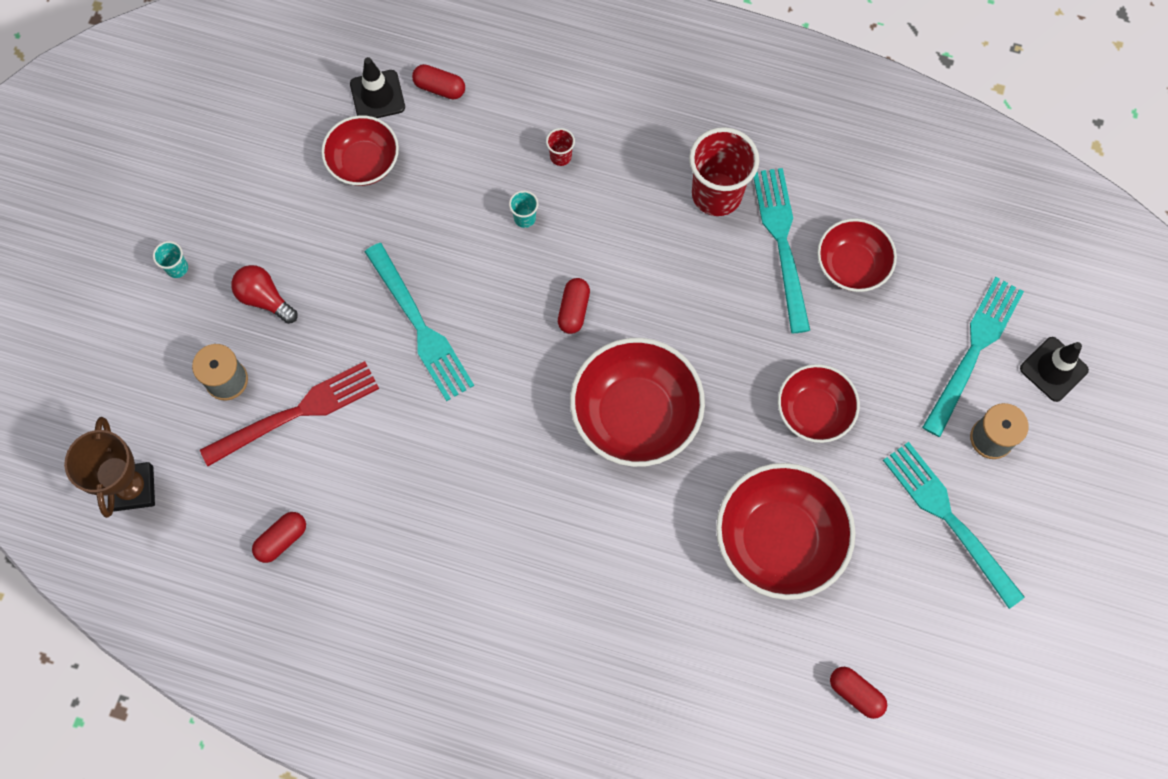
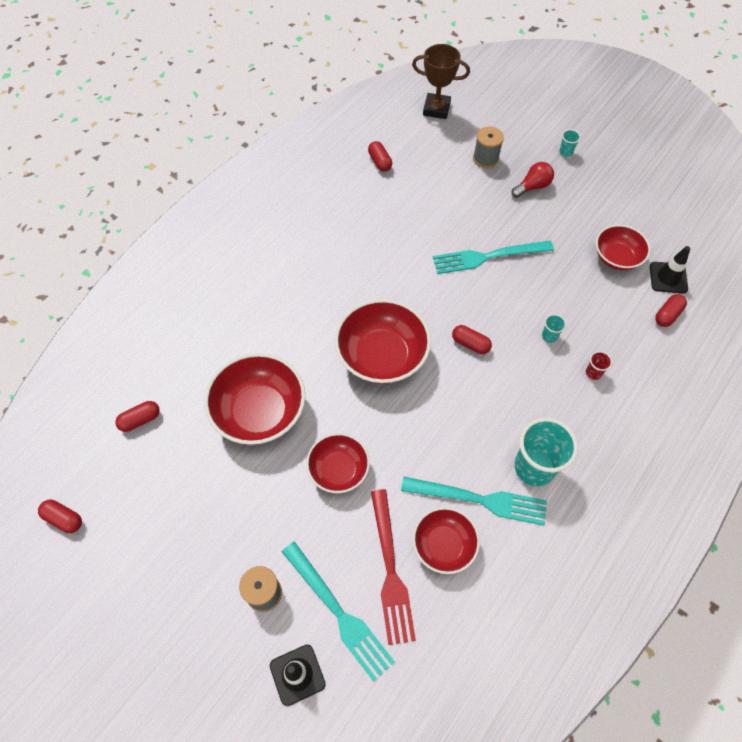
camera: 110 degrees right, 10 degrees down
red fork [200,361,379,466] -> red fork moved to [371,489,416,645]
red cup [689,127,759,216] -> turquoise cup [515,418,578,486]
turquoise fork [883,442,1025,609] -> none
none -> red capsule [38,500,82,533]

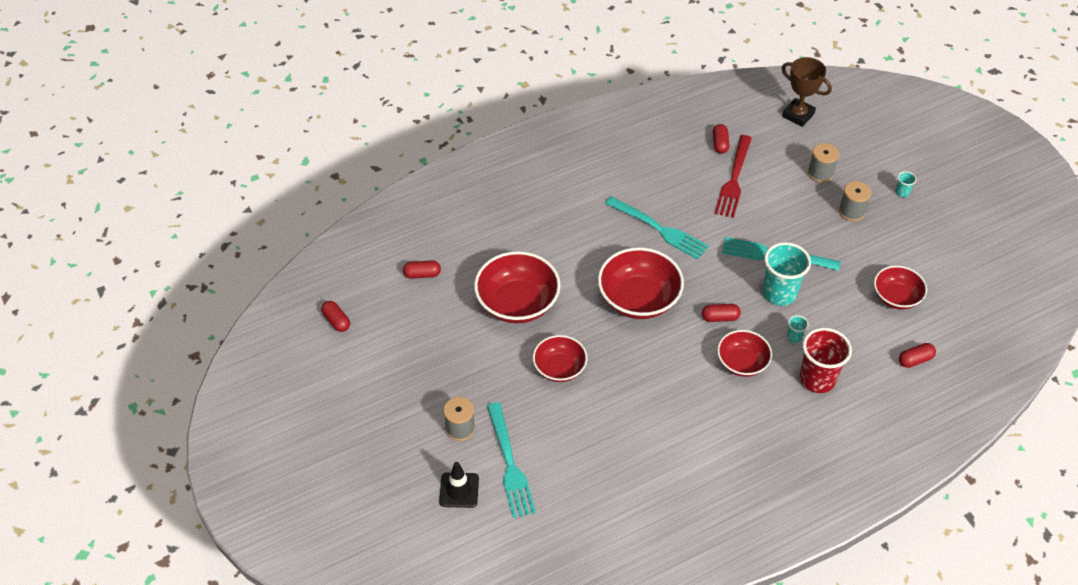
camera: 25 degrees right, 10 degrees down
red fork [371,489,416,645] -> red fork moved to [714,135,752,218]
turquoise fork [401,477,547,525] -> turquoise fork moved to [605,196,709,259]
red bowl [413,507,480,574] -> red bowl moved to [717,330,772,377]
red capsule [452,325,492,354] -> red capsule turned 60 degrees counterclockwise [702,304,741,322]
red light bulb [512,162,554,198] -> grey spool [839,181,871,221]
turquoise cup [515,418,578,486] -> turquoise cup moved to [763,242,811,306]
red cup [586,351,612,380] -> red cup [800,328,852,393], size x2.31
black traffic cone [650,246,690,294] -> none

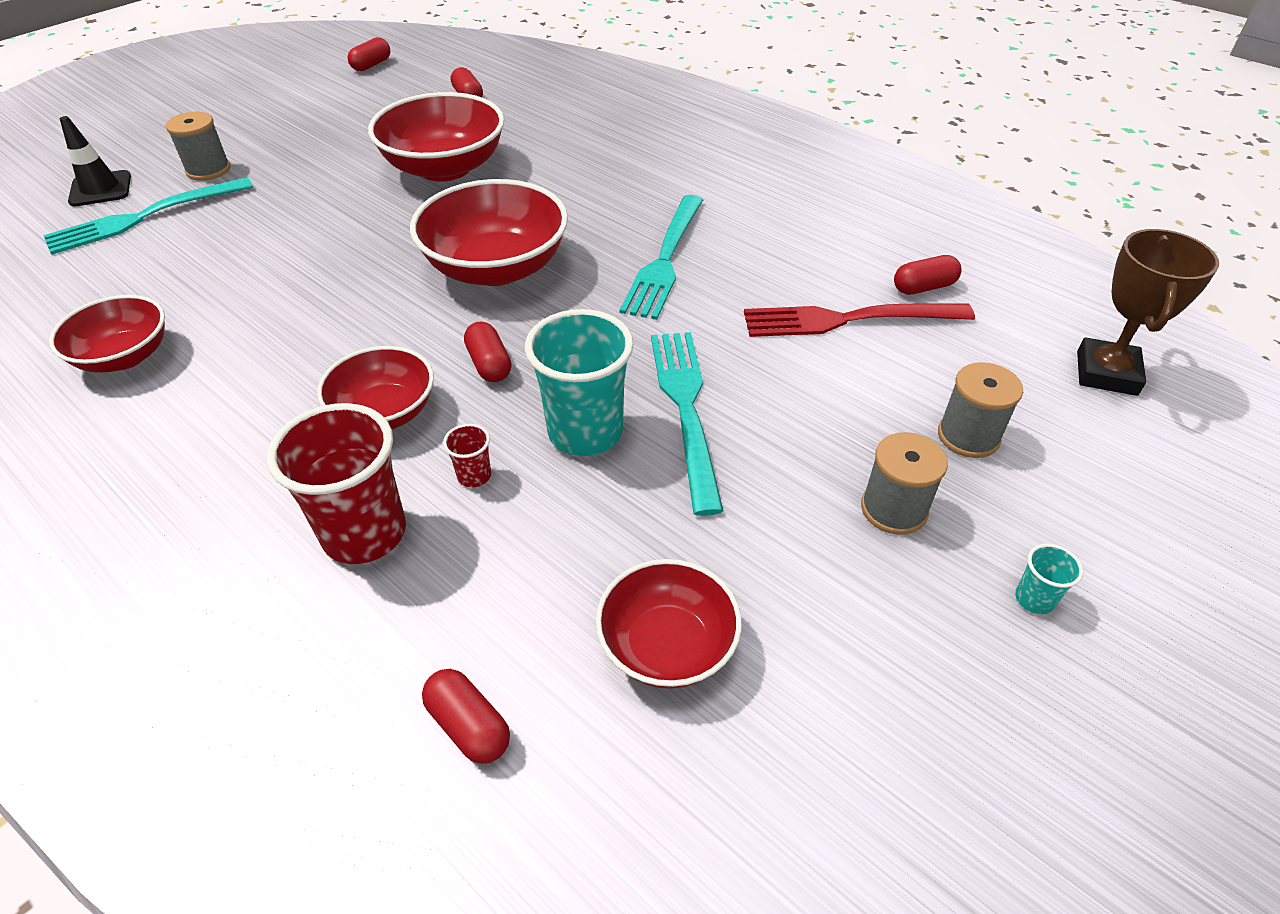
camera: 70 degrees right, 5 degrees down
red bowl [533,335,587,382] -> red bowl moved to [49,295,165,373]
turquoise cup [787,315,809,343] -> red cup [443,424,491,487]

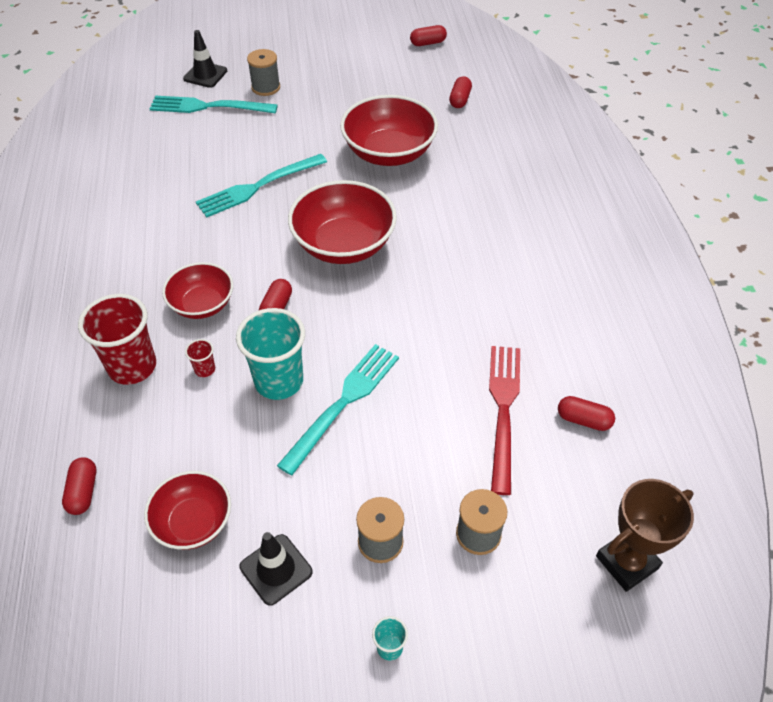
camera: 40 degrees right, 5 degrees up
red bowl [49,295,165,373] -> none
turquoise fork [619,195,703,320] -> turquoise fork moved to [196,154,327,217]
red fork [744,304,975,337] -> red fork turned 60 degrees clockwise [489,346,520,495]
none -> black traffic cone [240,532,313,606]

